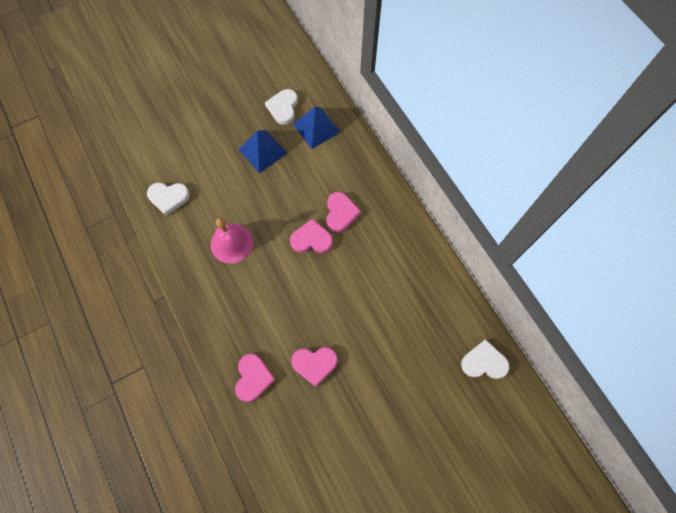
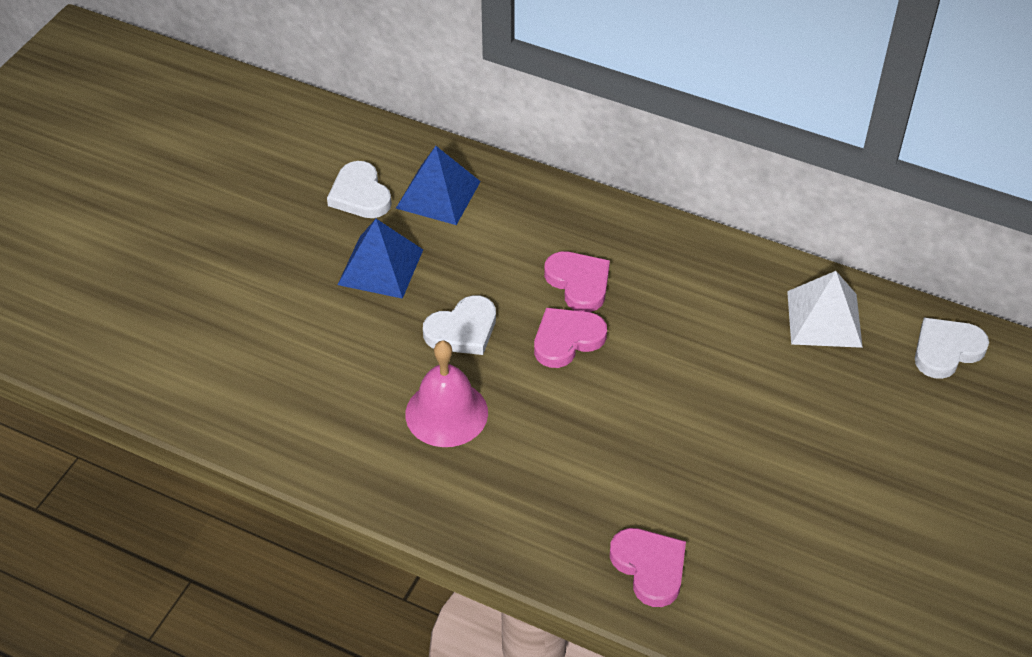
camera: 35 degrees left, 20 degrees down
white heart [147,183,190,216] -> white heart moved to [423,295,496,355]
pink heart [291,347,338,387] -> none
none -> white pyramid [787,271,863,348]

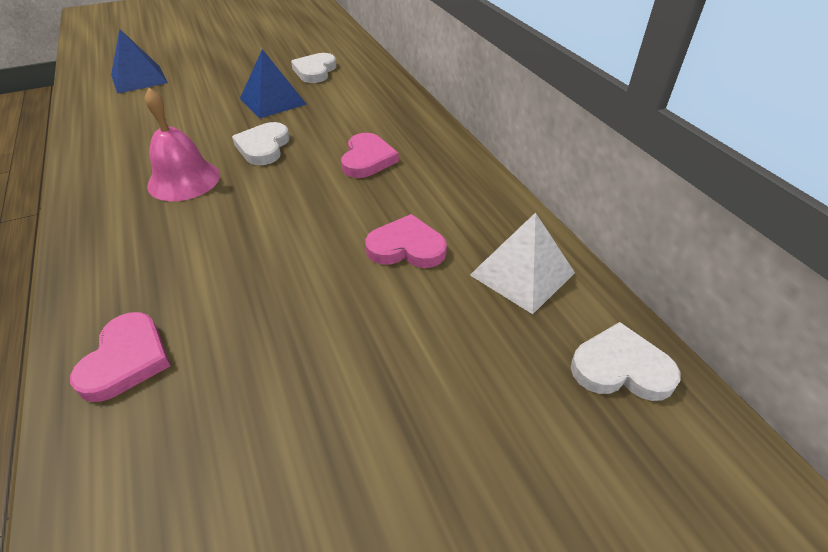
camera: 40 degrees right, 5 degrees down
blue pyramid [396,146,481,225] -> blue pyramid moved to [111,29,168,94]
white heart [423,295,496,355] -> white heart turned 90 degrees clockwise [232,122,290,165]
pink heart [534,308,607,368] -> pink heart moved to [365,214,447,268]

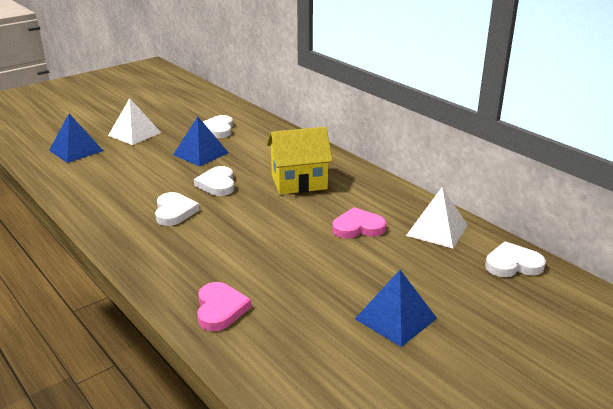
camera: 15 degrees left, 15 degrees down
pink bell [145,88,220,201] -> white heart [155,192,200,226]
pink heart [341,133,399,178] -> yellow house [267,127,333,194]
none -> white pyramid [108,98,161,145]
none -> blue pyramid [355,270,437,347]

